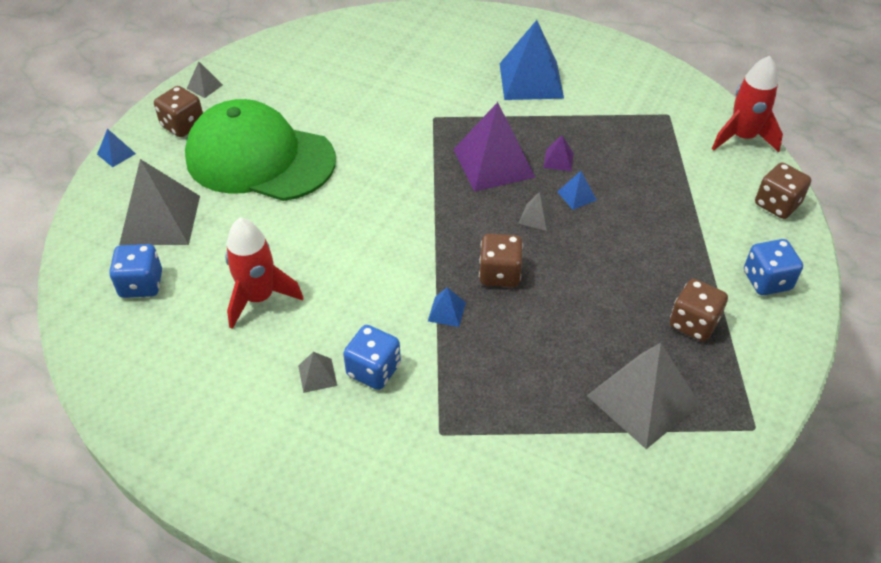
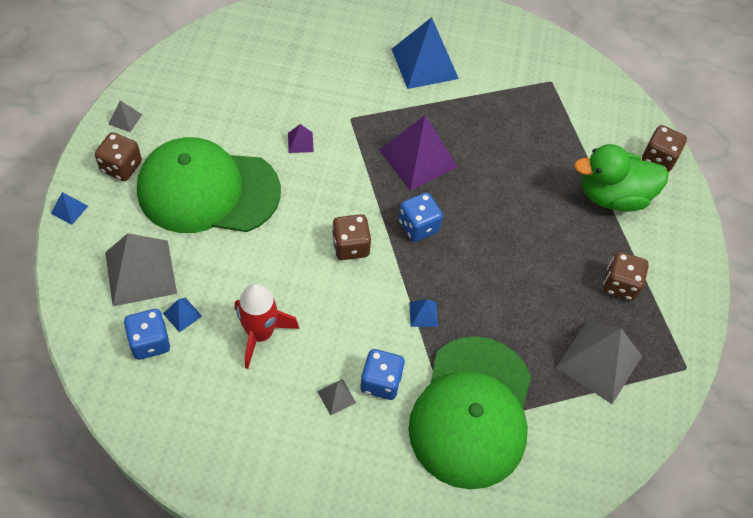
camera: 20 degrees left, 10 degrees up
brown dice [479,234,523,287] -> brown dice moved to [332,214,371,260]
grey pyramid [518,192,555,231] -> none
purple pyramid [543,135,574,171] -> purple pyramid moved to [288,124,314,153]
blue pyramid [557,171,597,210] -> blue pyramid moved to [163,297,202,333]
red rocket [712,56,783,152] -> none
blue dice [744,239,803,295] -> blue dice moved to [399,192,443,242]
none -> green cap [408,336,531,489]
none -> green duck [574,144,669,212]

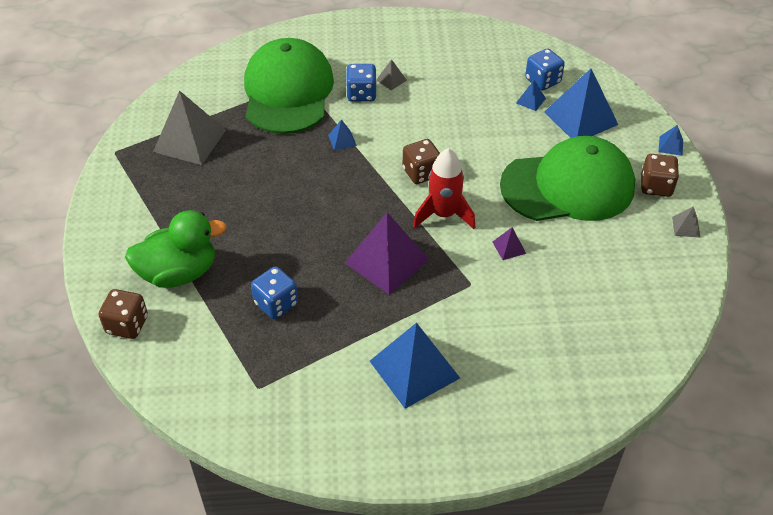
camera: 170 degrees right, 10 degrees down
grey pyramid [105,233,177,306] -> blue pyramid [544,68,618,138]
red rocket [235,283,299,369] -> red rocket moved to [413,148,475,229]
blue dice [399,192,443,242] -> blue dice moved to [251,266,298,319]
brown dice [603,252,649,301] -> none

